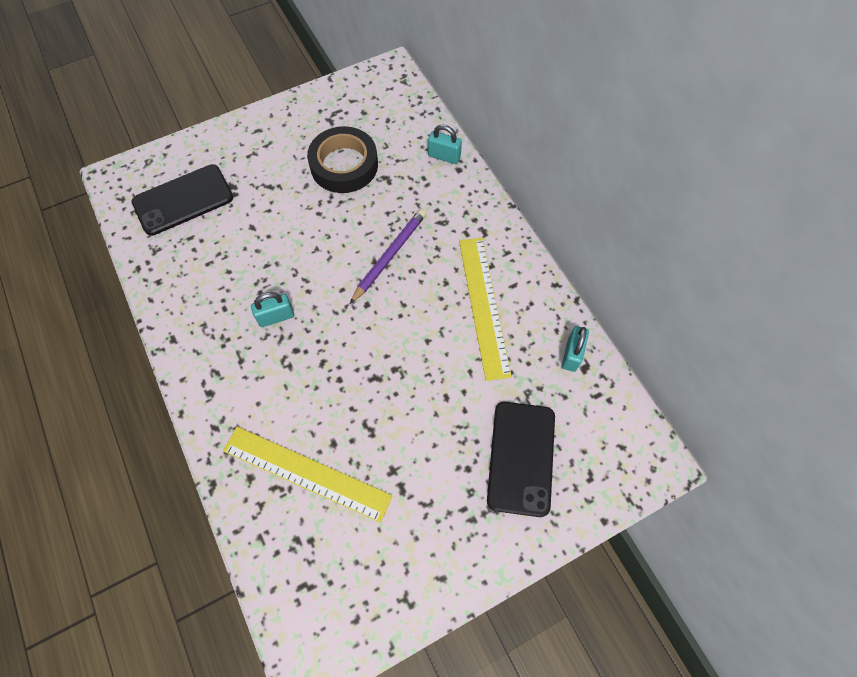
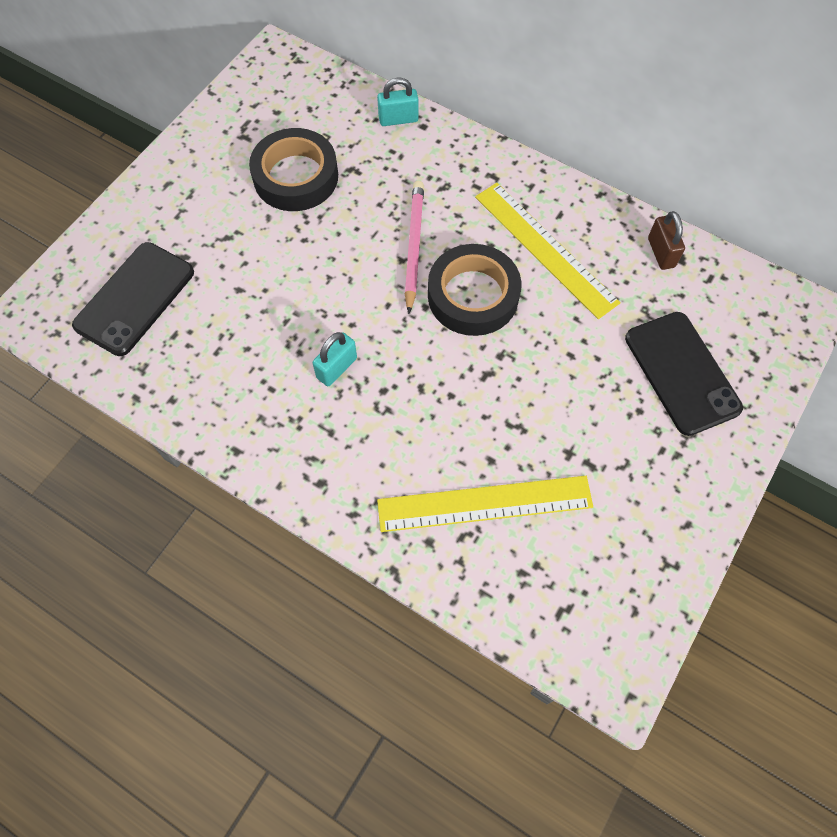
camera: 30 degrees left, 0 degrees up
purple pencil [350,208,427,304] -> pink pencil [405,181,424,314]
turquoise padlock [562,326,589,372] -> brown padlock [648,211,685,270]
none -> black tape [428,244,521,336]

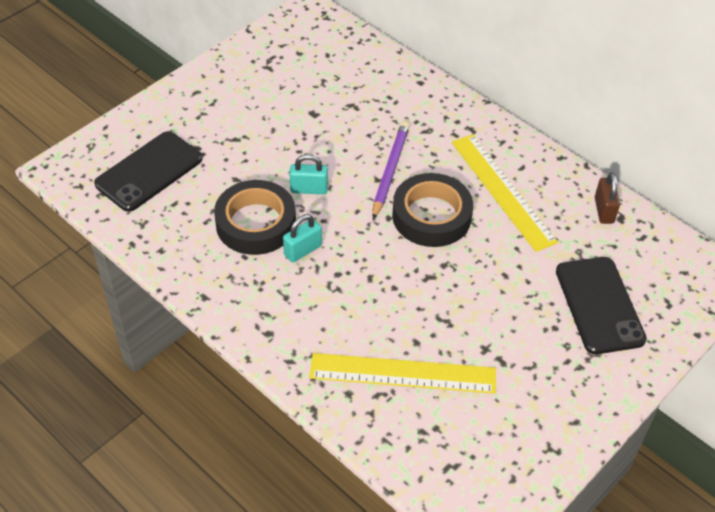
camera: 10 degrees right, 15 degrees down
black tape [249,128,338,211] -> black tape moved to [214,180,296,255]
turquoise padlock [377,78,418,126] -> turquoise padlock moved to [290,154,328,194]
pink pencil [405,181,424,314] -> purple pencil [372,121,410,220]

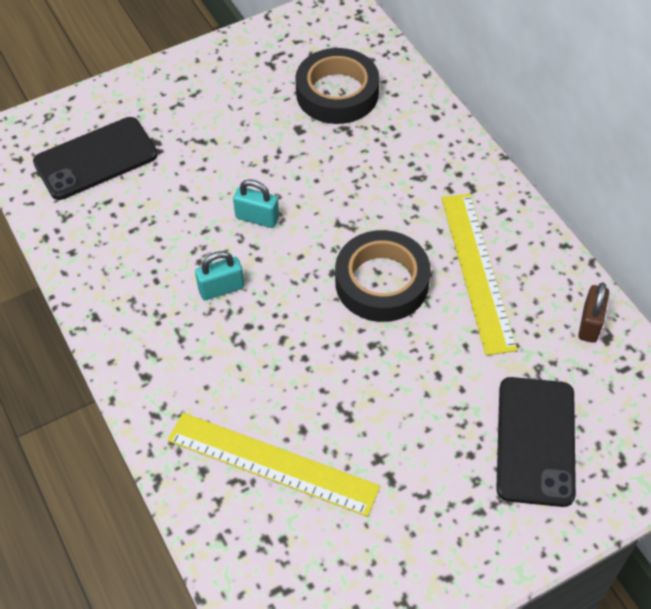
camera: 20 degrees right, 5 degrees up
black tape [214,180,296,255] -> black tape moved to [295,48,380,124]
purple pencil [372,121,410,220] -> none

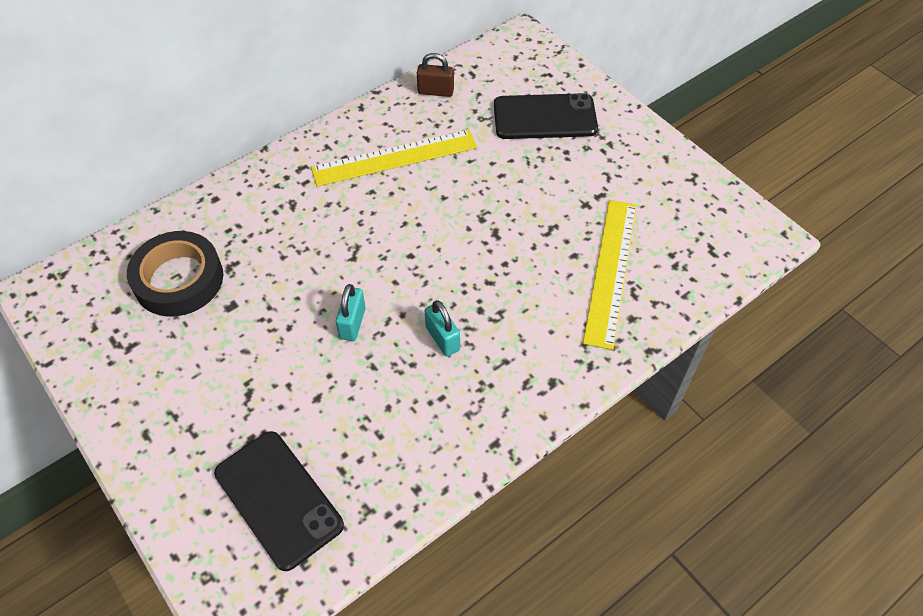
camera: 100 degrees left, 0 degrees up
black tape [335,230,431,322] -> none

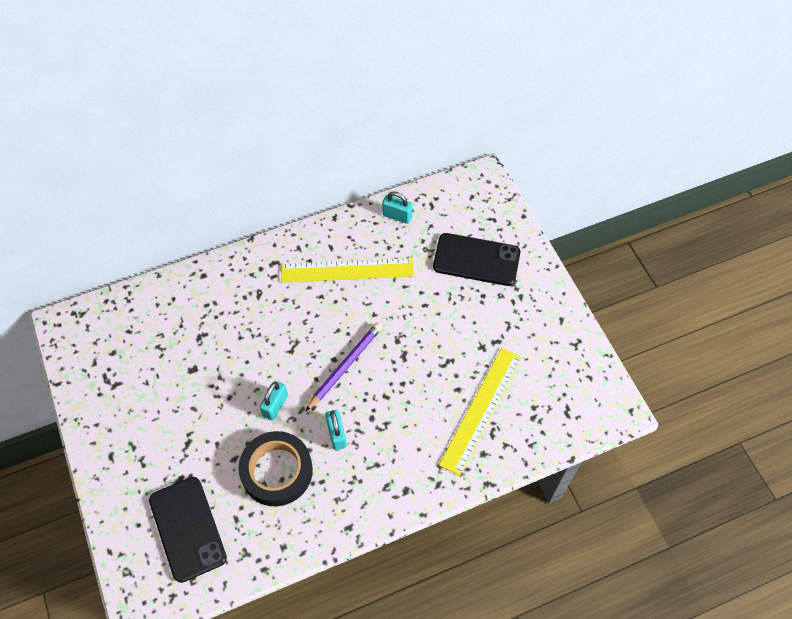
camera: 15 degrees right, 5 degrees up
black tape [127,231,223,317] -> black tape moved to [238,431,313,506]
brown padlock [417,53,454,97] -> turquoise padlock [382,191,413,224]
none -> purple pencil [306,323,382,411]

